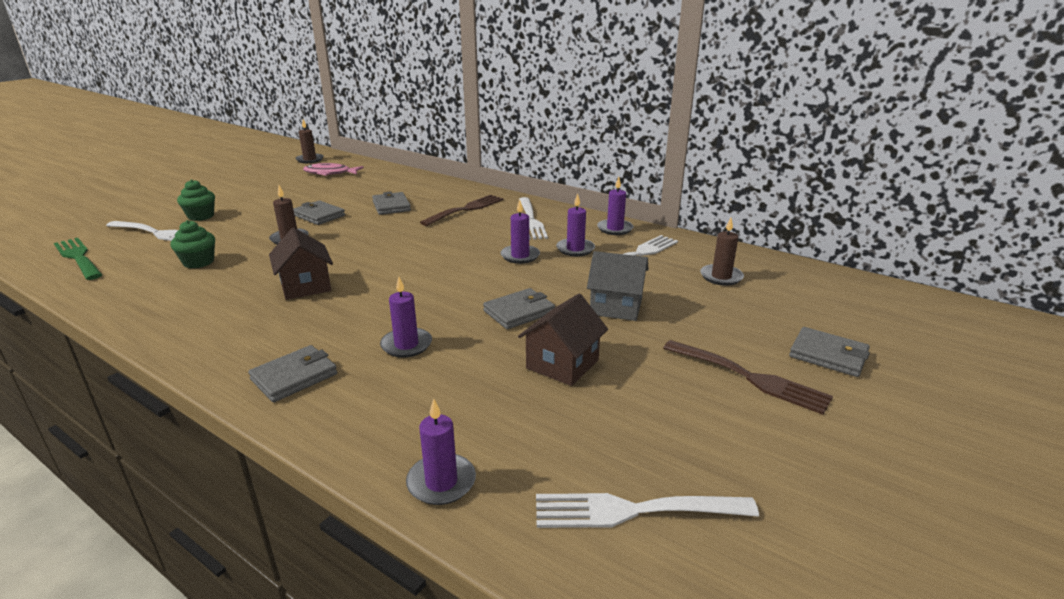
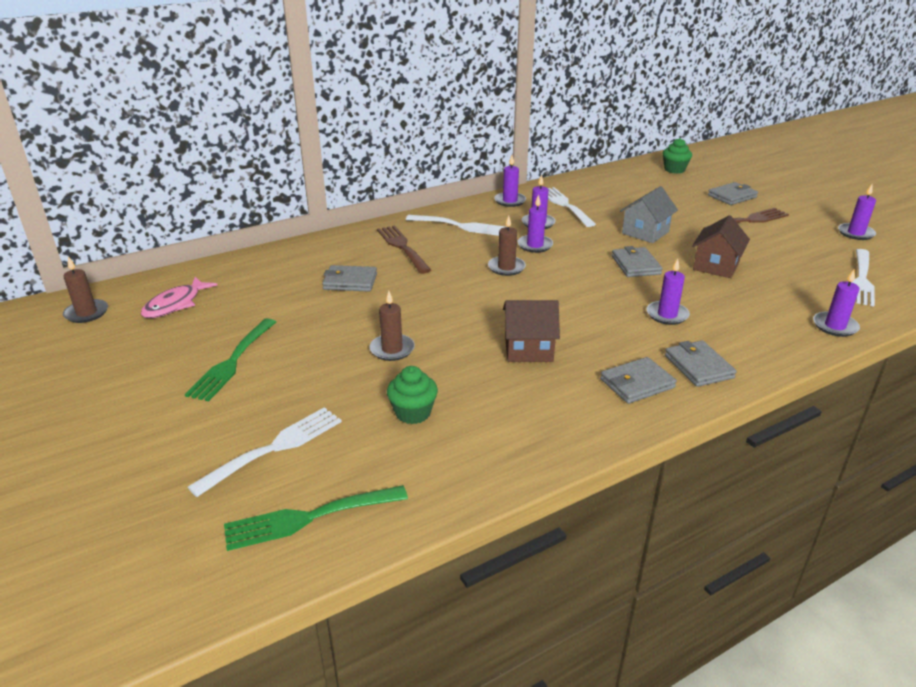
camera: 65 degrees left, 5 degrees up
green cupcake [177,179,215,221] -> green cupcake moved to [663,138,692,174]
grey wallet [293,200,345,225] -> grey wallet moved to [600,357,677,404]
brown house [518,294,608,386] -> brown house turned 60 degrees clockwise [692,215,750,278]
brown candle [700,218,744,286] -> brown candle moved to [488,215,526,276]
none -> green fork [185,318,276,401]
none -> purple candle [838,184,876,240]

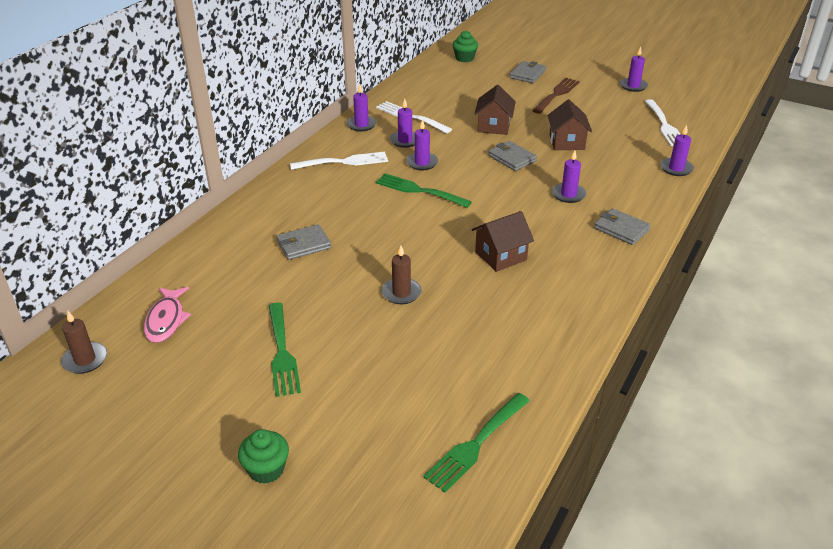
camera: 30 degrees left, 5 degrees up
white fork [188,407,342,497] -> none
brown fork [377,225,431,274] -> none
green cupcake [387,366,438,424] -> green cupcake moved to [238,429,289,484]
brown candle [488,215,526,276] -> green fork [376,173,472,208]
grey wallet [600,357,677,404] -> none
grey house [620,186,678,243] -> brown house [475,85,516,135]

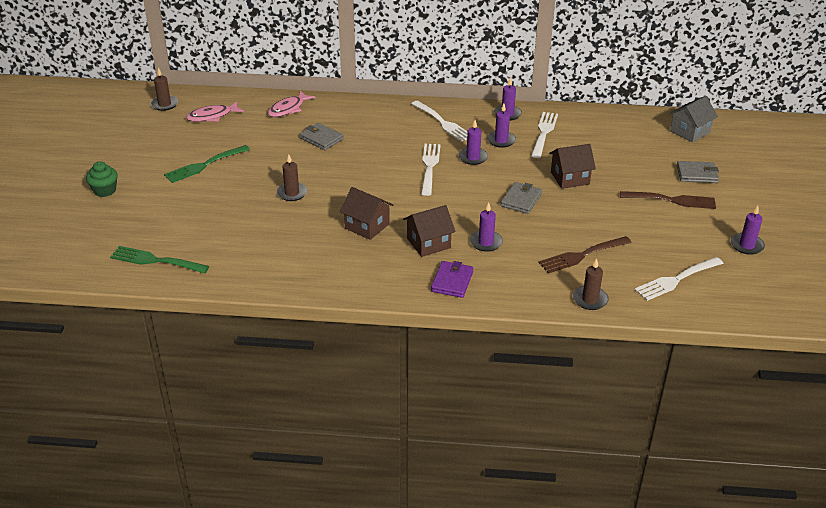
camera: 65 degrees right, 0 degrees up
green fork [376,173,472,208] -> white fork [421,144,441,196]
green cupcake [453,31,478,62] -> grey house [669,96,718,143]
brown house [548,99,592,150] -> brown house moved to [403,205,456,257]
grey wallet [594,208,651,245] -> purple wallet [431,261,474,298]
purple candle [660,125,694,176] -> brown candle [573,258,609,310]
none -> pink fish [268,91,316,117]
none -> brown fork [539,236,632,274]

